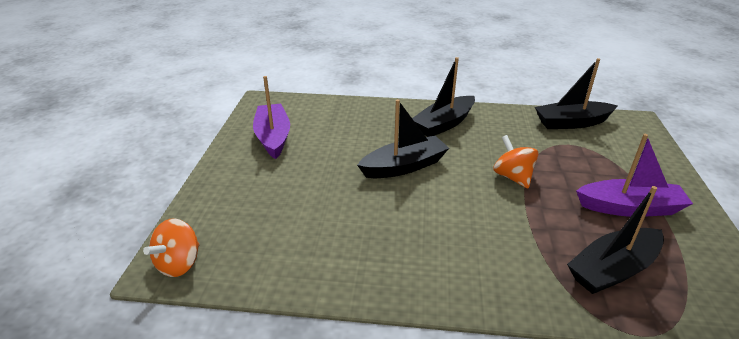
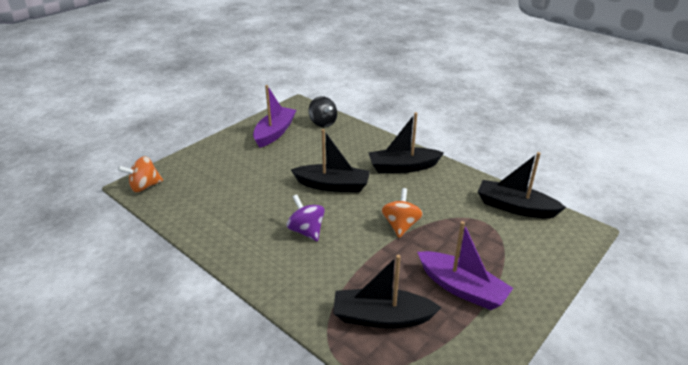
camera: 35 degrees right, 0 degrees up
none -> purple spinning top [287,195,325,242]
none -> black spinning top [308,96,337,127]

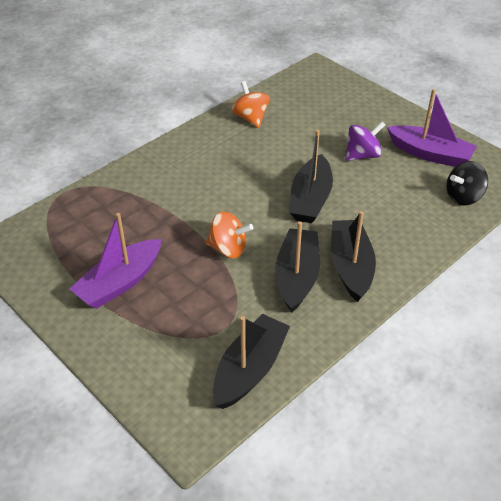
camera: 95 degrees right, 10 degrees up
orange spinning top [118,156,163,192] -> orange spinning top moved to [232,81,270,128]
purple spinning top [287,195,325,242] -> purple spinning top moved to [345,121,385,161]
black boat [333,255,442,328] -> black boat moved to [275,221,320,313]

